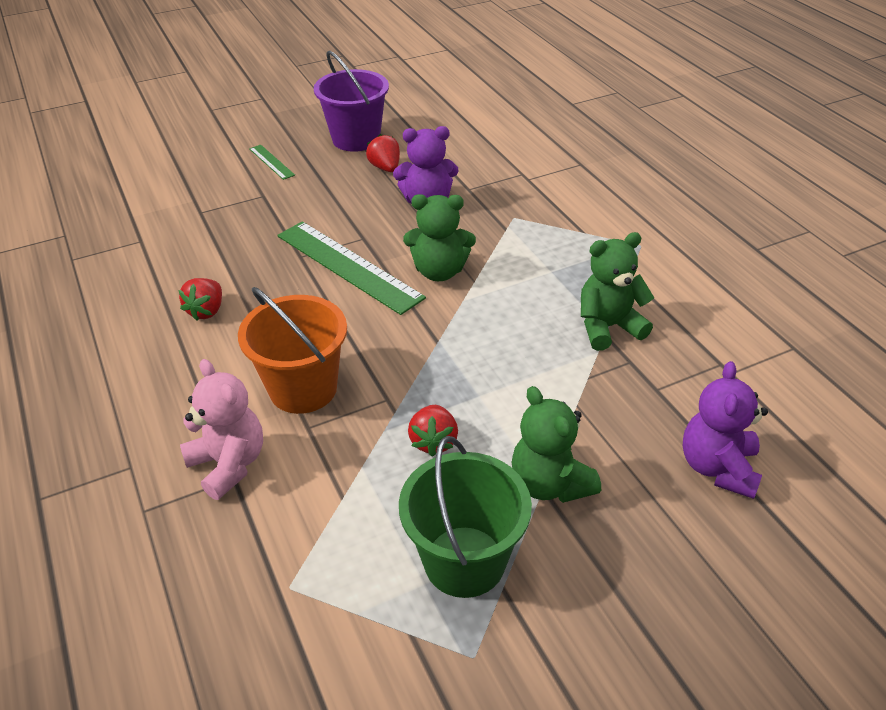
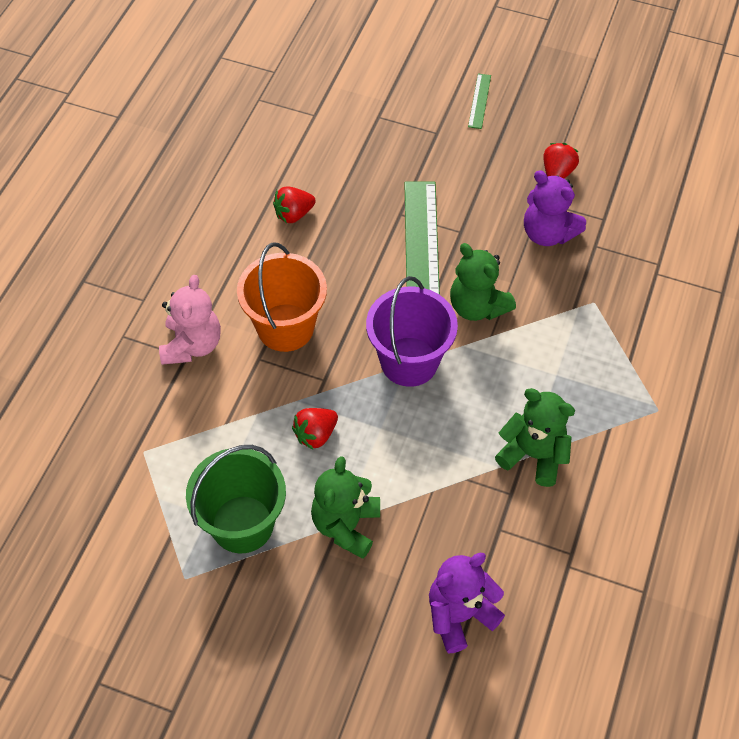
camera: 45 degrees right, 15 degrees up
purple bucket [314,51,389,152] -> purple bucket moved to [366,276,458,387]

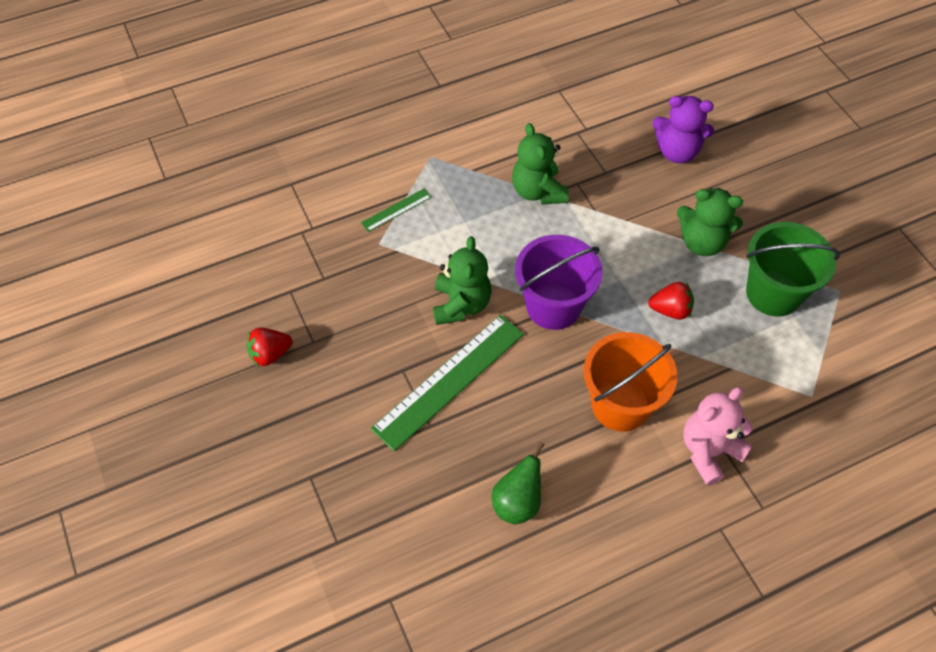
camera: 135 degrees left, 0 degrees up
red strawberry [273,186,316,223] -> green pear [492,442,545,524]
green teddy bear [311,456,380,559] -> green teddy bear turned 45 degrees clockwise [677,188,743,256]
green ruler [468,74,491,129] -> green ruler moved to [361,189,432,232]
purple teddy bear [524,170,586,246] -> none

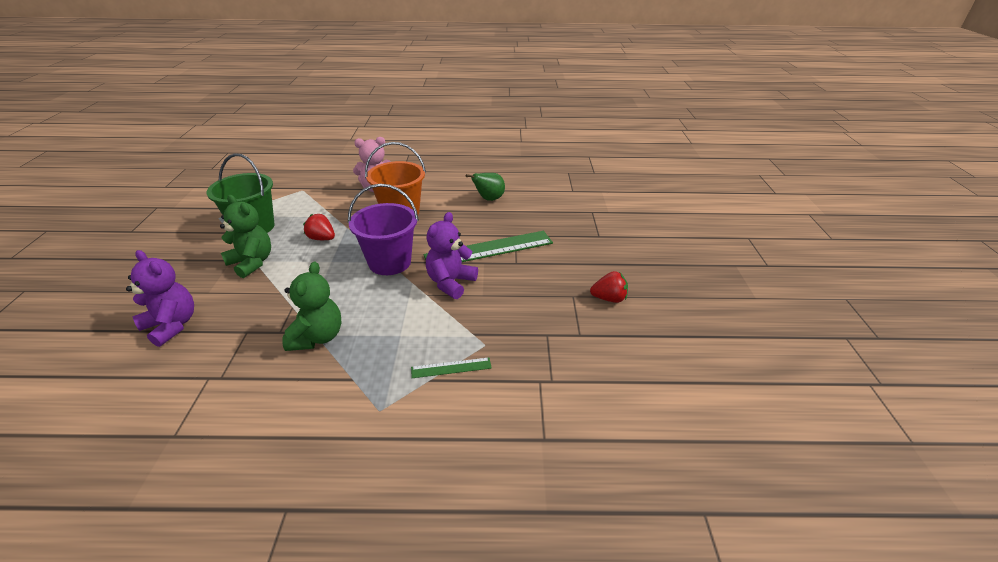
camera: 155 degrees left, 20 degrees down
green teddy bear [433,236,492,325] -> purple teddy bear [426,212,478,299]

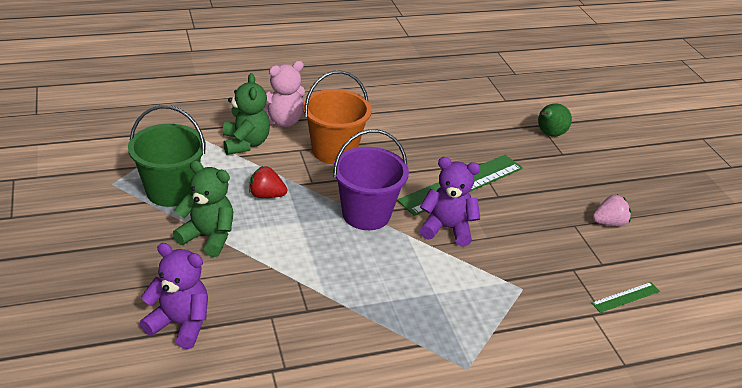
camera: 20 degrees left, 0 degrees up
green teddy bear [282,262,342,351] -> green teddy bear moved to [223,73,270,155]
green ruler [411,357,492,378] -> green ruler moved to [591,282,660,313]
purple teddy bear [426,212,478,299] -> purple teddy bear turned 90 degrees clockwise [420,157,480,246]
green pear [466,173,505,201] -> green pear moved to [538,103,572,137]
red strawberry [590,271,628,303] -> pink strawberry [592,195,631,226]

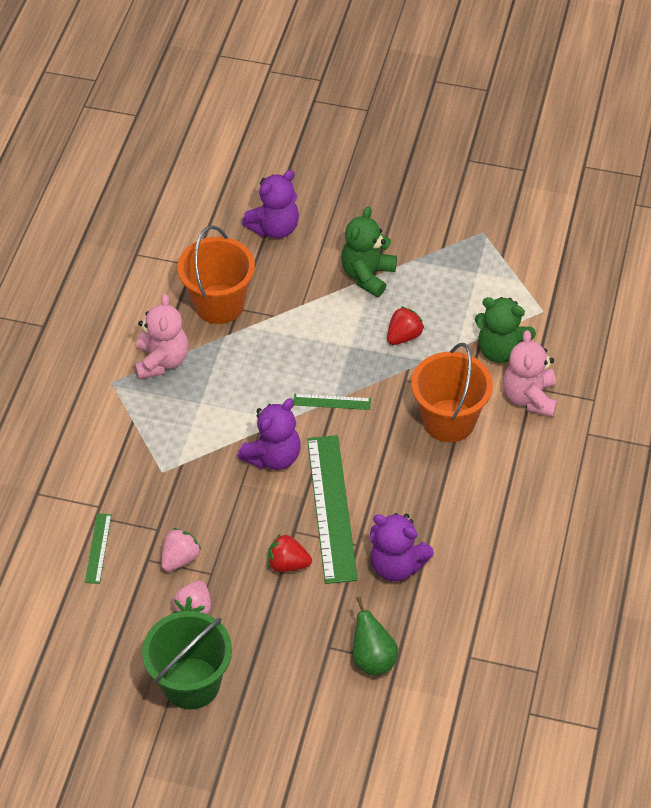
camera: 125 degrees right, 15 degrees up
green bucket [128,105,206,207] -> green bucket moved to [142,611,232,709]
green teddy bear [173,160,233,257] -> green teddy bear turned 150 degrees clockwise [341,207,397,297]
purple bucket [333,129,409,230] -> green ruler [294,394,371,410]
none -> pink teddy bear [135,294,188,379]
none -> pink strawberry [161,528,201,572]
none -> orange bucket [178,226,255,324]
none -> red strawberry [268,534,312,572]
none -> purple teddy bear [370,513,434,581]

